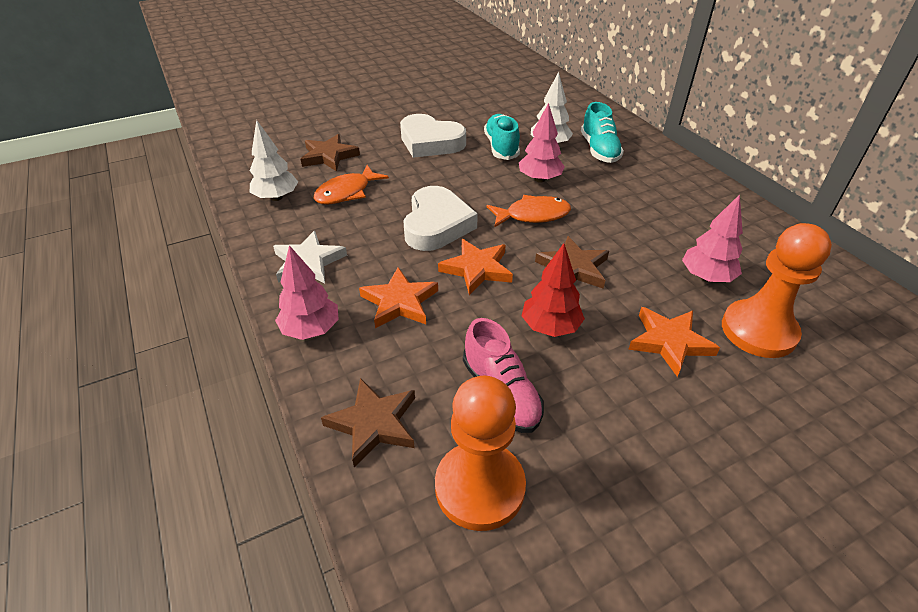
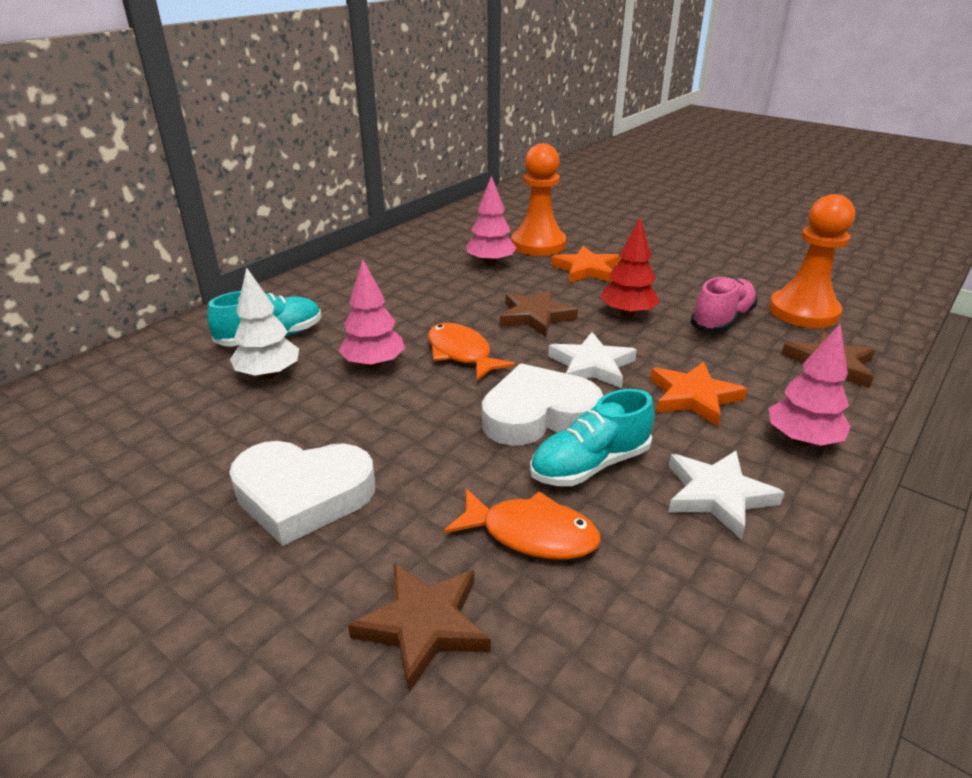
camera: 115 degrees left, 10 degrees down
white tree [250,119,298,201] -> none
white heart [400,114,466,158] -> white heart turned 90 degrees clockwise [229,441,375,546]
orange star [438,239,513,295] -> white star [548,332,637,388]
turquoise shoe [484,114,520,160] -> turquoise shoe moved to [530,389,655,486]

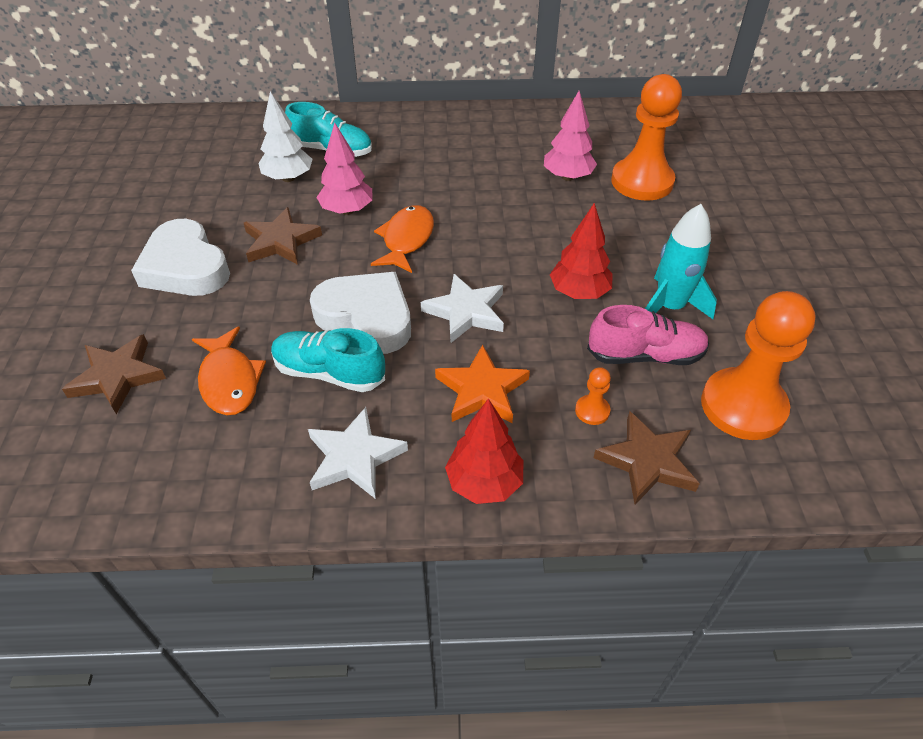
camera: 50 degrees right, 15 degrees up
brown star [500,289,578,337] -> brown star moved to [244,207,322,265]
orange star [551,246,620,283] -> none
pink tree [769,324,851,446] -> red tree [445,398,523,504]
none -> orange pawn [575,367,611,425]
none -> turquoise rocket [645,204,717,319]

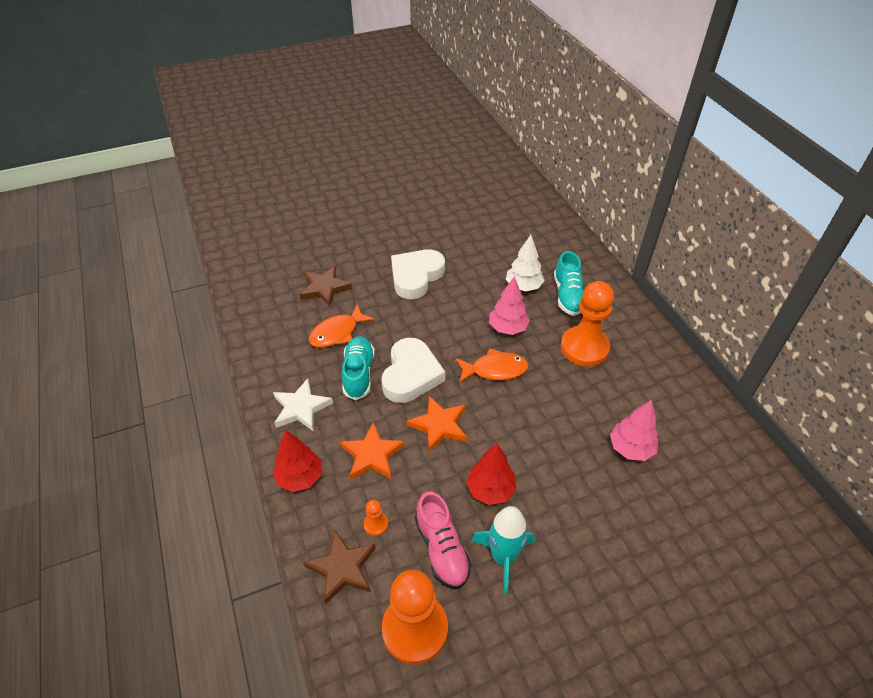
camera: 70 degrees right, 0 degrees up
brown star [244,207,322,265] -> none
white star [421,274,504,343] -> orange star [407,396,467,452]
orange pawn [611,74,682,201] -> orange pawn moved to [561,281,614,366]

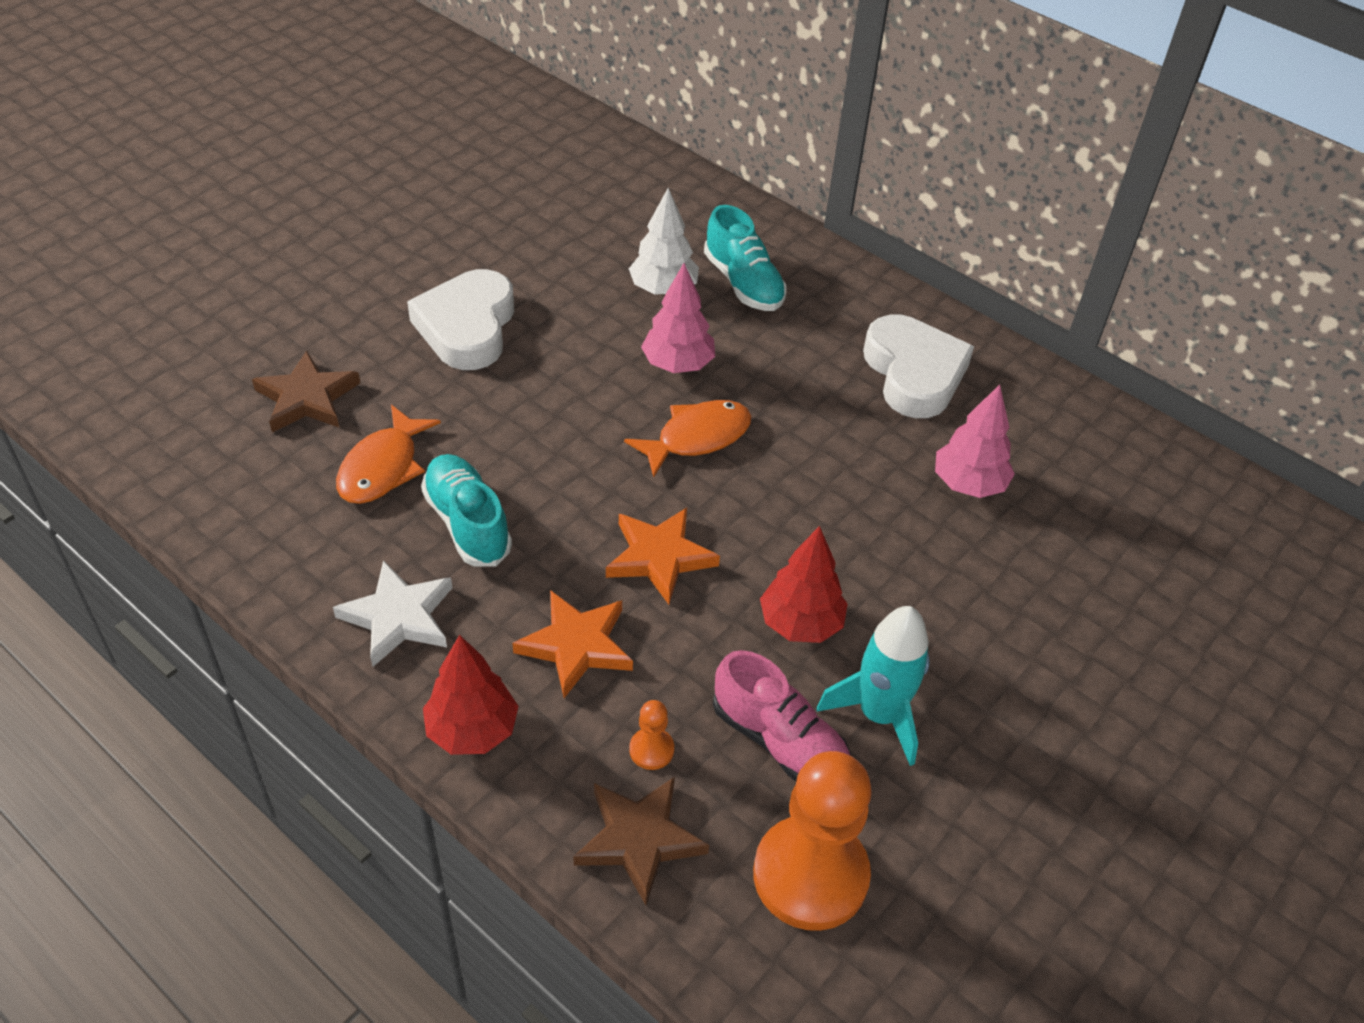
camera: 30 degrees left, 0 degrees up
white heart [382,338,445,403] -> white heart moved to [863,315,974,418]
orange pawn [561,281,614,366] -> none

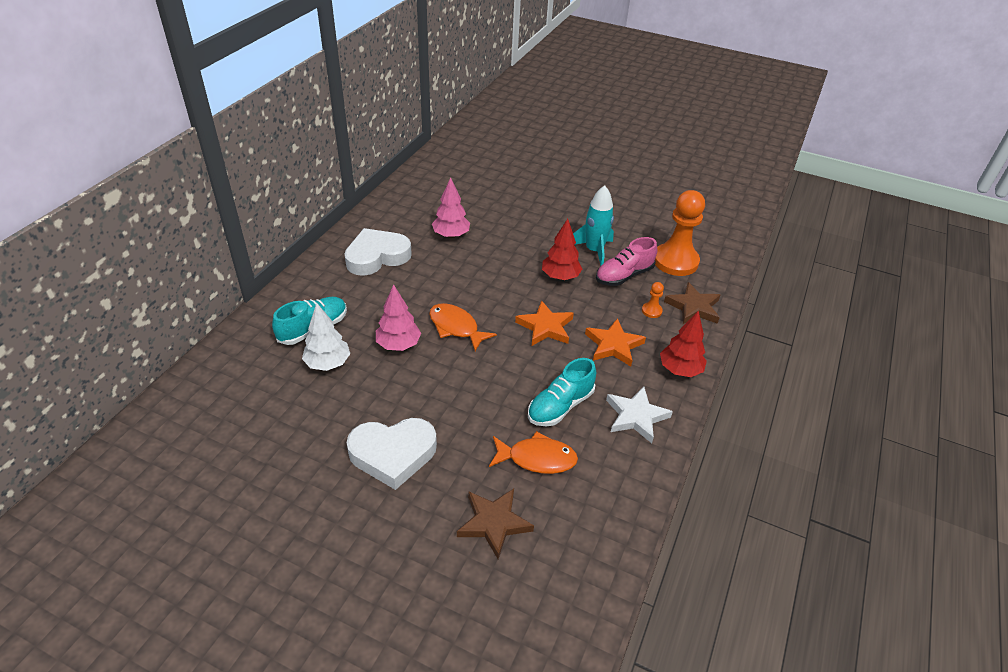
camera: 105 degrees left, 5 degrees down
pink shoe [713,650,851,782] -> pink shoe turned 150 degrees counterclockwise [596,237,657,286]

